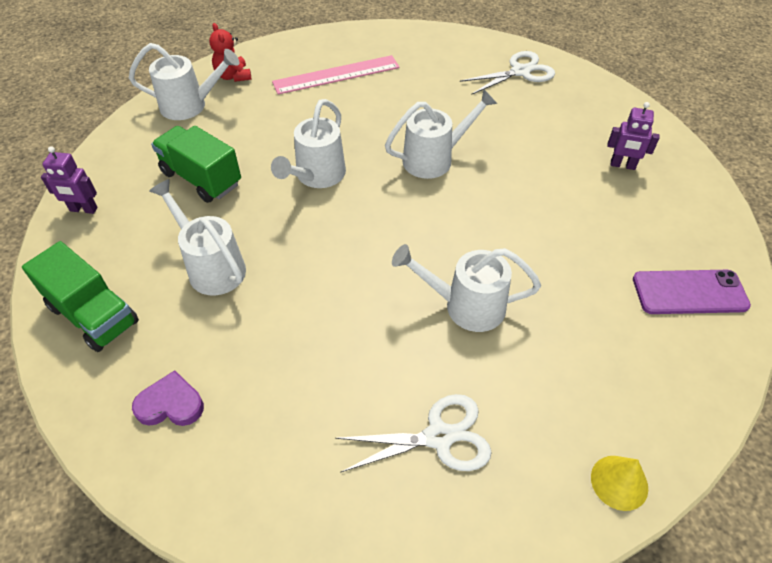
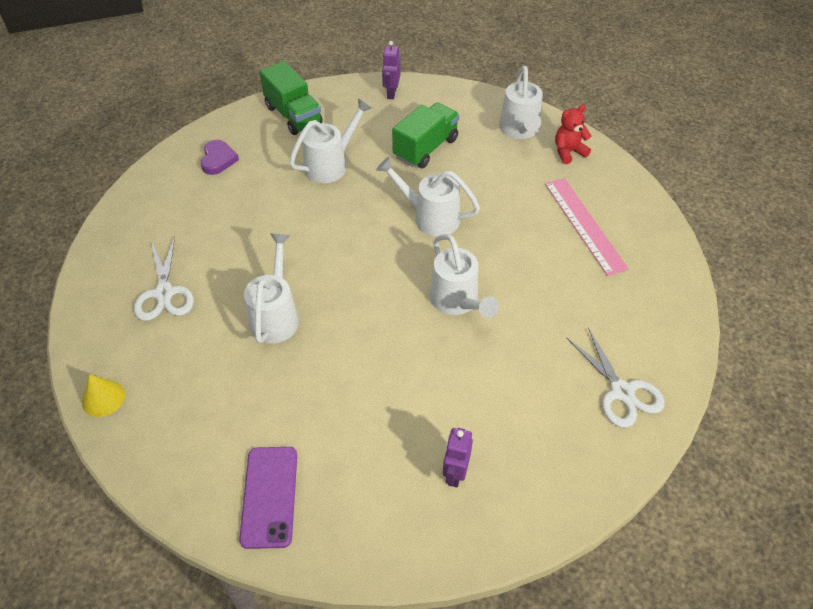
camera: 90 degrees right, 0 degrees up
green truck [22,241,139,352] -> green truck turned 75 degrees counterclockwise [260,61,323,135]

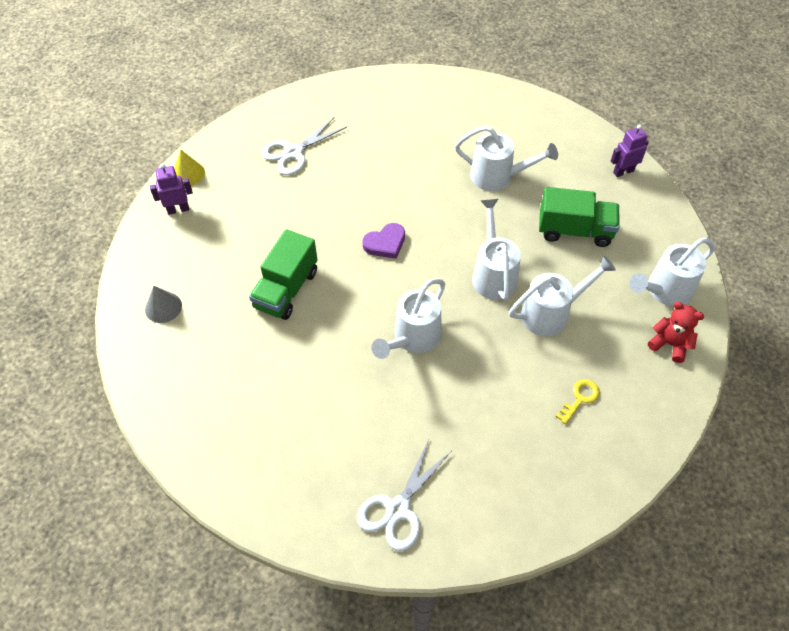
camera: 60 degrees right, 5 degrees up
purple heart [201,140,239,175] -> purple heart moved to [363,223,405,259]
purple phone [239,447,297,549] -> grey cone [145,286,182,323]
white watering can [244,233,299,344] -> white watering can moved to [509,255,616,336]
green truck [260,61,323,135] -> green truck moved to [249,229,318,320]
purple robot [443,428,473,487] -> purple robot moved to [150,164,193,215]
pink ruler [545,178,629,276] -> yellow key [556,379,600,424]

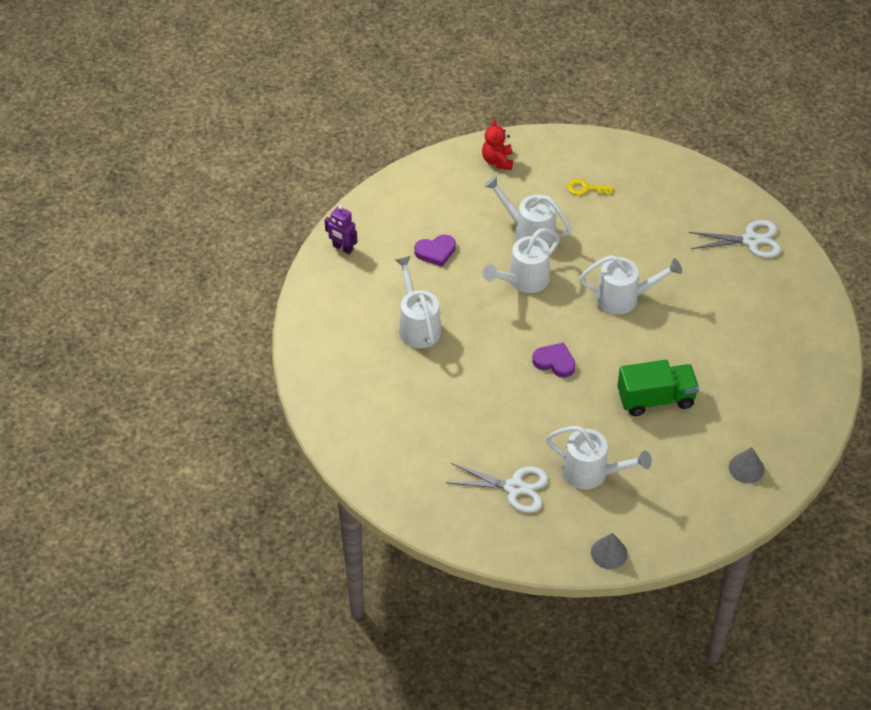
camera: 125 degrees left, 5 degrees down
purple robot [150,164,193,215] -> none
yellow cone [174,149,205,186] -> grey cone [591,533,628,569]
green truck [539,187,620,247] -> purple heart [414,234,456,267]
white watering can [629,238,715,306] -> white watering can moved to [546,426,652,489]

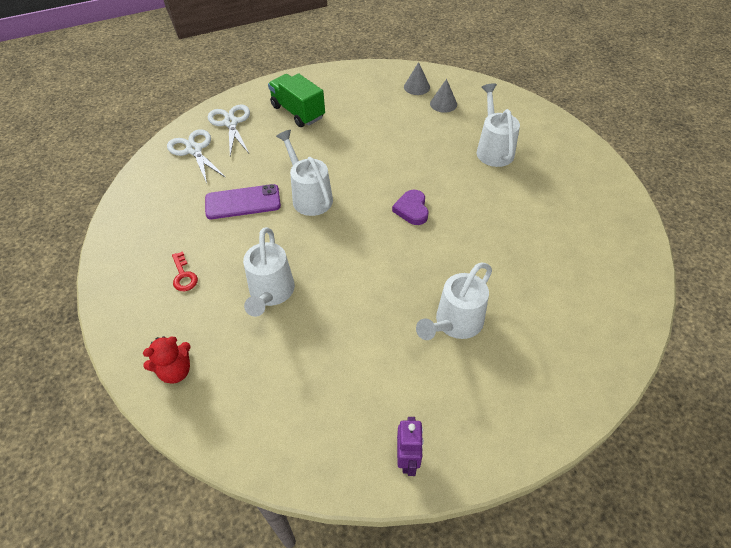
camera: 120 degrees left, 0 degrees up
purple heart [414,234,456,267] -> none
white scissors [445,463,548,513] -> white scissors moved to [208,104,250,156]
white watering can [483,228,560,293] -> none
yellow key [567,179,613,195] -> red key [172,251,198,291]
grey cone [591,533,628,569] -> grey cone moved to [430,79,457,113]
green truck [617,360,699,416] -> green truck moved to [268,73,325,127]
none -> purple phone [205,184,281,219]

